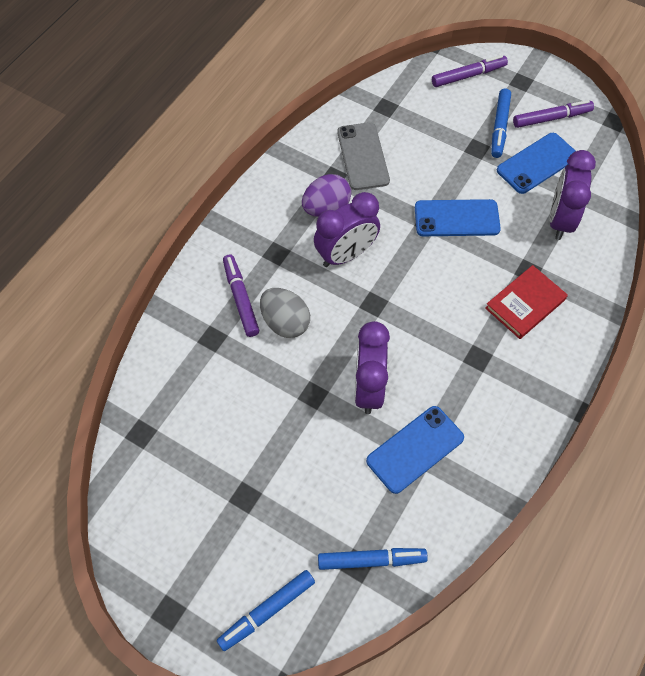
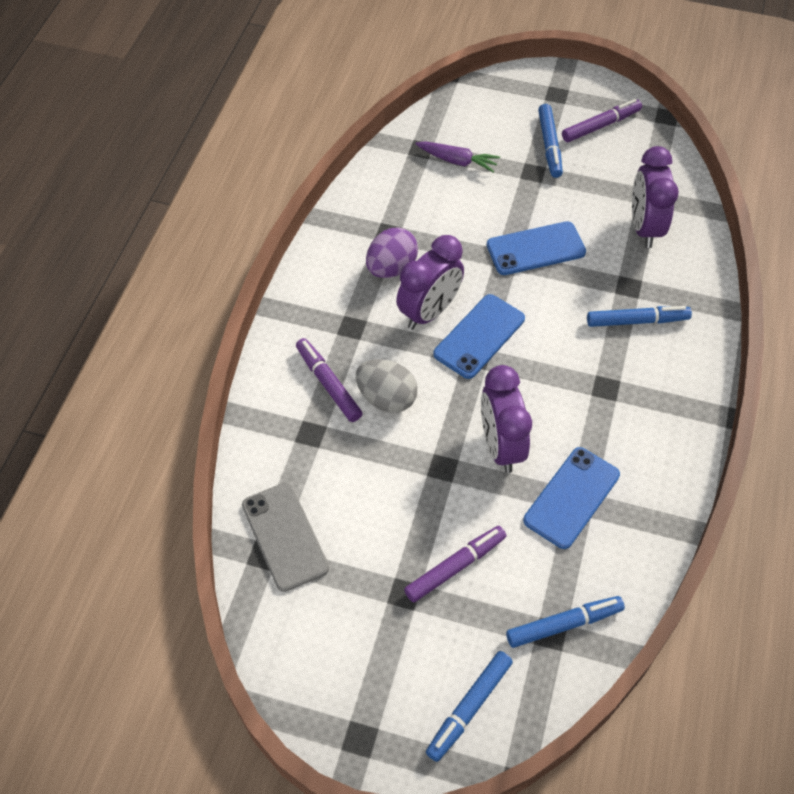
camera: 15 degrees left, 5 degrees down
grey phone [337,122,390,190] -> grey phone moved to [242,483,329,592]
purple marker [432,55,508,87] -> purple marker moved to [404,526,506,603]
red book [485,265,568,339] -> blue marker [587,306,692,327]
blue phone [497,133,575,194] -> blue phone moved to [433,294,525,379]
none -> purple carrot [416,141,500,173]

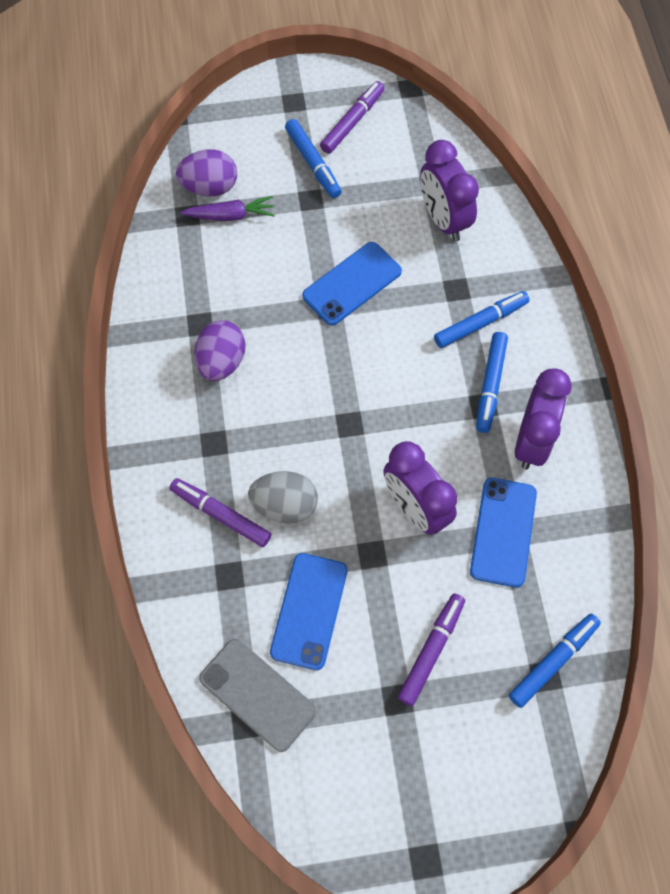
camera: 25 degrees left, 10 degrees up
purple clock [396,235,464,330] -> purple clock moved to [515,369,572,469]
blue marker [426,651,513,762] -> blue marker moved to [476,332,508,433]
blue phone [433,294,525,379] -> blue phone moved to [270,553,347,670]
none -> purple egg [176,149,237,196]

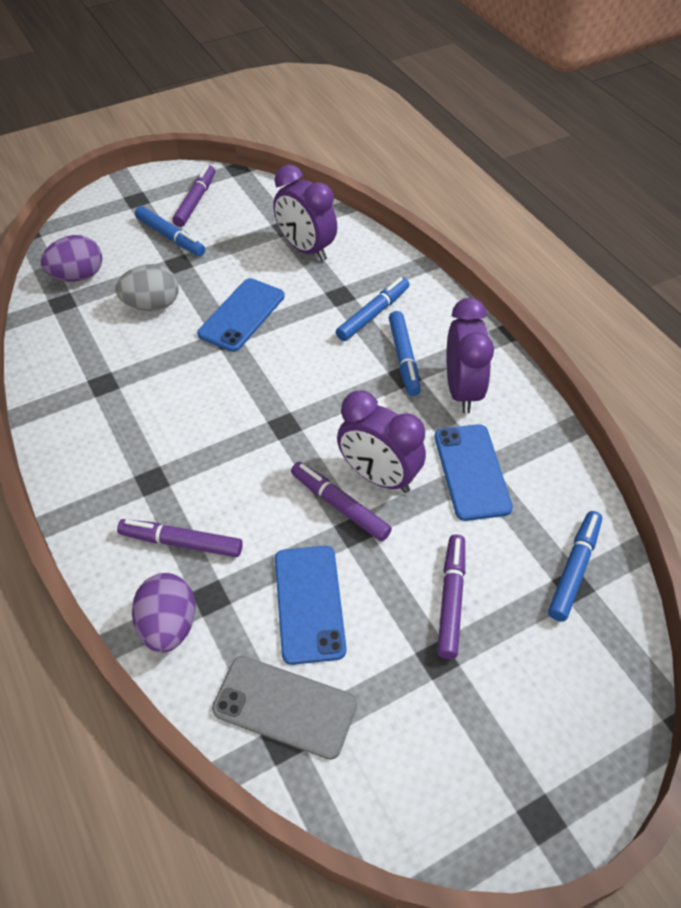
camera: 20 degrees left, 15 degrees down
purple carrot [181,196,275,221] -> none
purple egg [194,320,246,381] -> purple egg moved to [132,573,196,653]
grey egg [248,471,318,524] -> grey egg moved to [115,264,179,311]
none -> purple marker [291,462,392,541]

